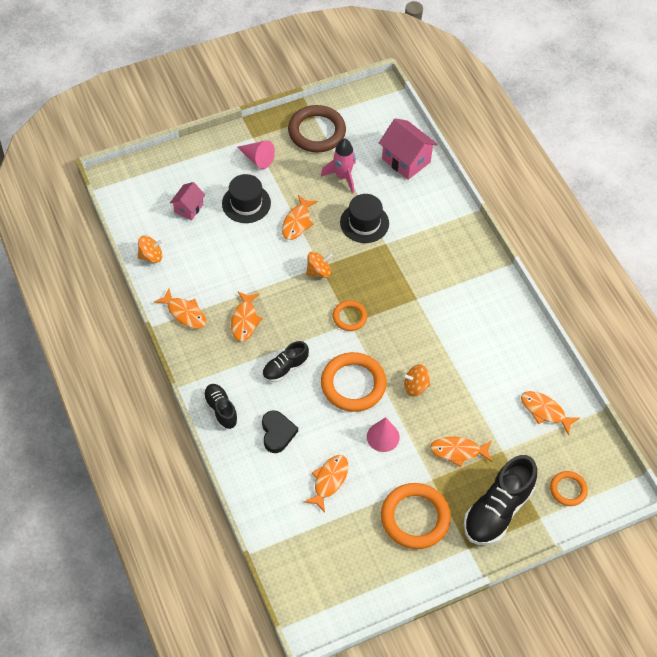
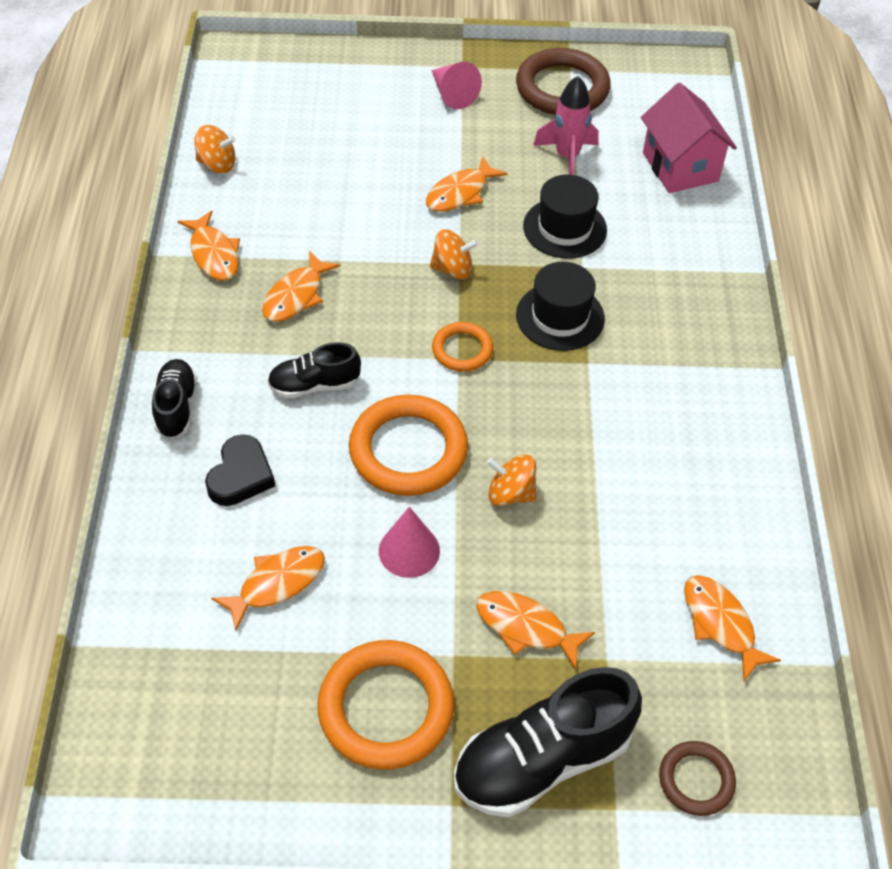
camera: 25 degrees right, 5 degrees down
pink house [170,182,205,220] -> none
black hat [222,174,271,223] -> black hat moved to [516,262,605,351]
orange ring [550,471,588,506] -> brown ring [659,741,736,816]

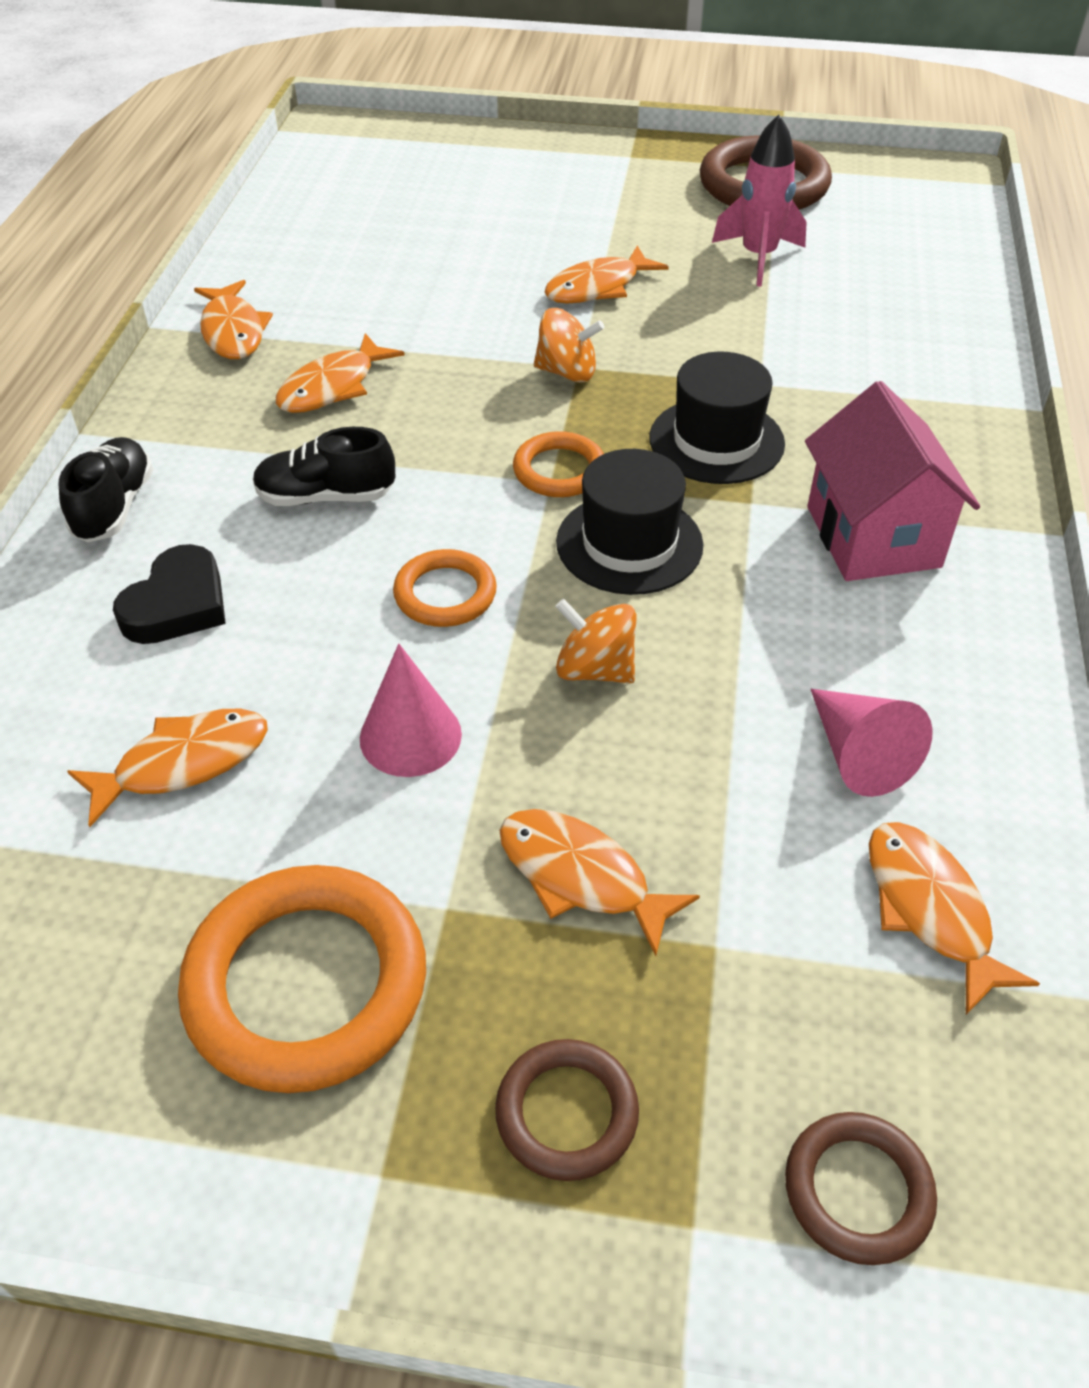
camera: 10 degrees right, 5 degrees down
orange spinning top [194,125,236,173] -> none
orange ring [349,394,468,496] -> orange ring [393,549,497,627], size x0.55
pink cone [431,62,482,109] -> pink cone moved to [811,689,933,797]
black shoe [454,667,642,817] -> brown ring [495,1039,639,1181]
black hat [523,175,607,258] -> black hat moved to [556,449,703,595]
pink house [641,83,737,193] -> pink house moved to [805,381,980,581]

